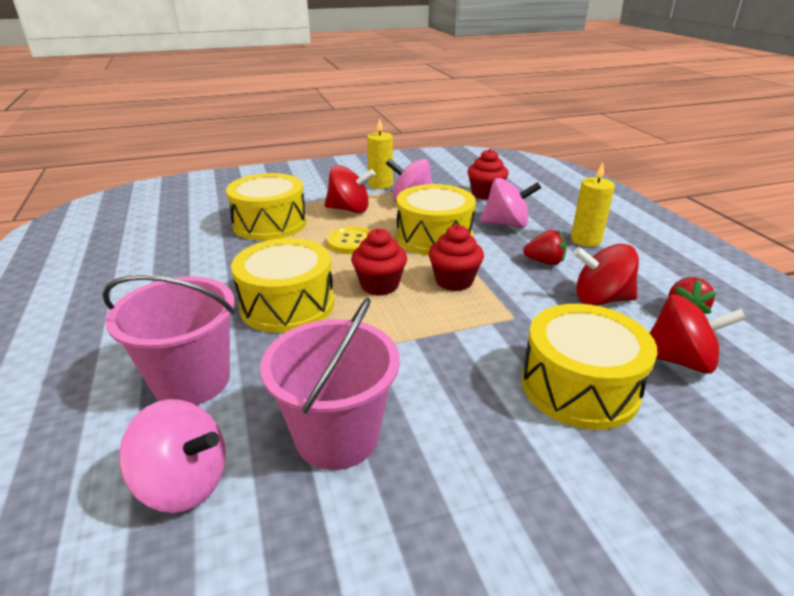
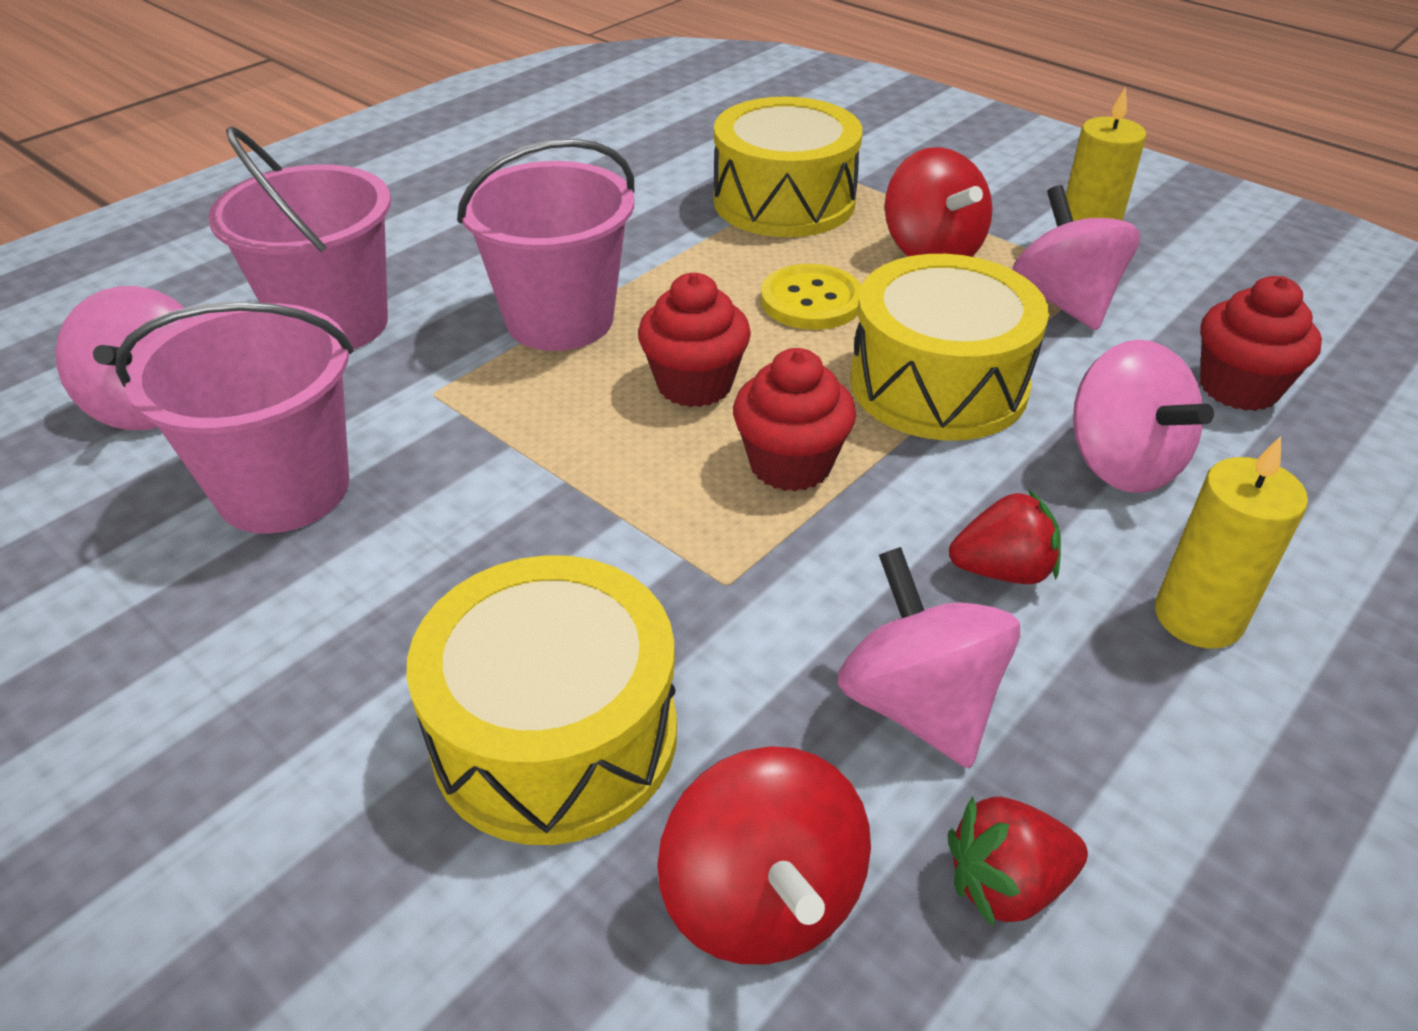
camera: 60 degrees right, 10 degrees up
yellow drum [231,238,334,333] -> pink bucket [457,139,635,351]
red strawberry [523,230,567,265] -> red strawberry turned 75 degrees counterclockwise [949,489,1061,584]
red spinning top [573,244,639,305] -> pink spinning top [837,547,1020,768]

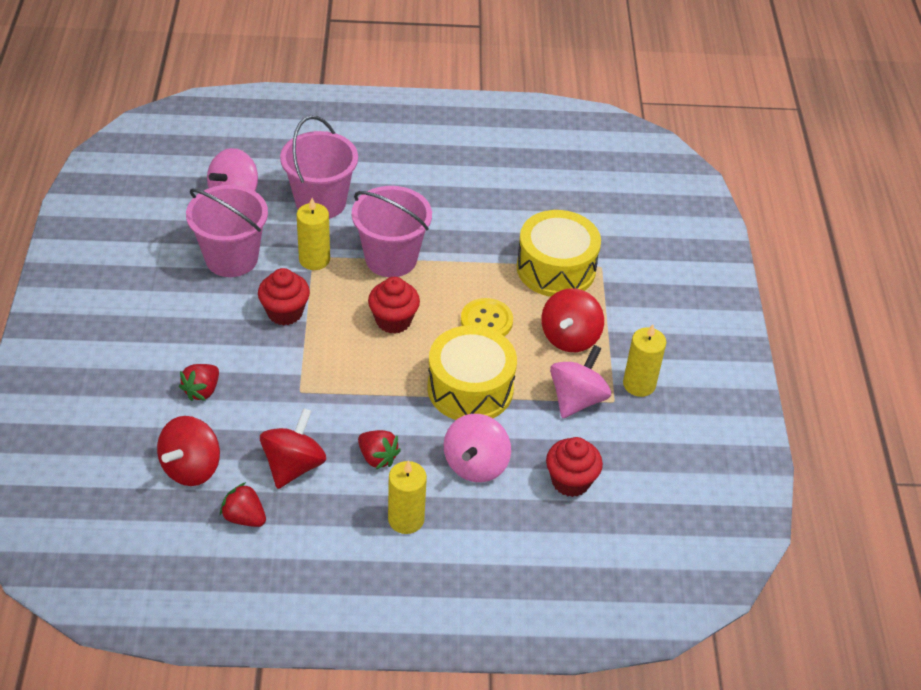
camera: 45 degrees right, 5 degrees up
yellow drum [407,555,677,845] -> red strawberry [179,364,219,401]
red cupcake [733,348,856,491] -> red cupcake moved to [258,268,310,325]
pink spinning top [837,547,1020,768] -> red spinning top [260,408,326,489]
none -> yellow candle [297,198,330,270]

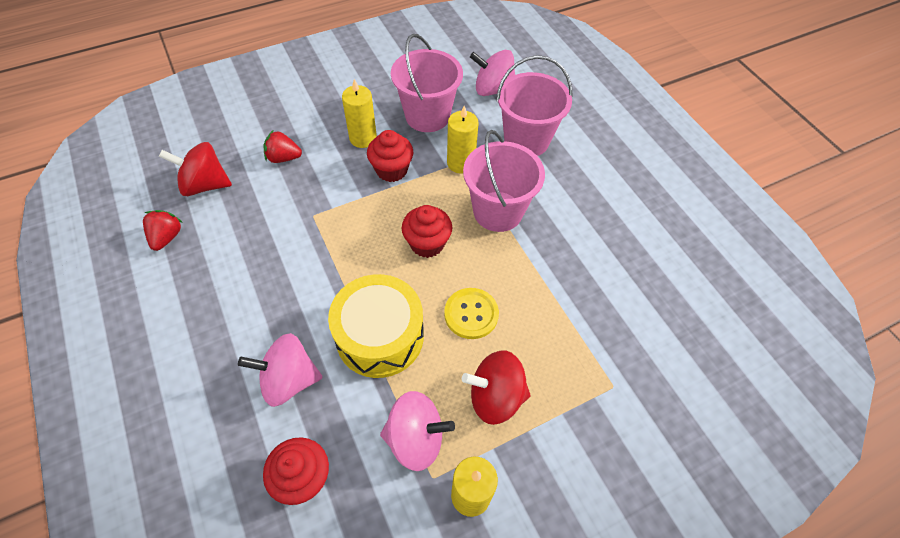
camera: 65 degrees right, 10 degrees up
red spinning top [260,408,326,489] -> none
red strawberry [358,430,401,469] -> none
yellow candle [388,461,427,534] -> yellow candle moved to [342,79,377,148]
yellow drum [517,210,601,297] -> none

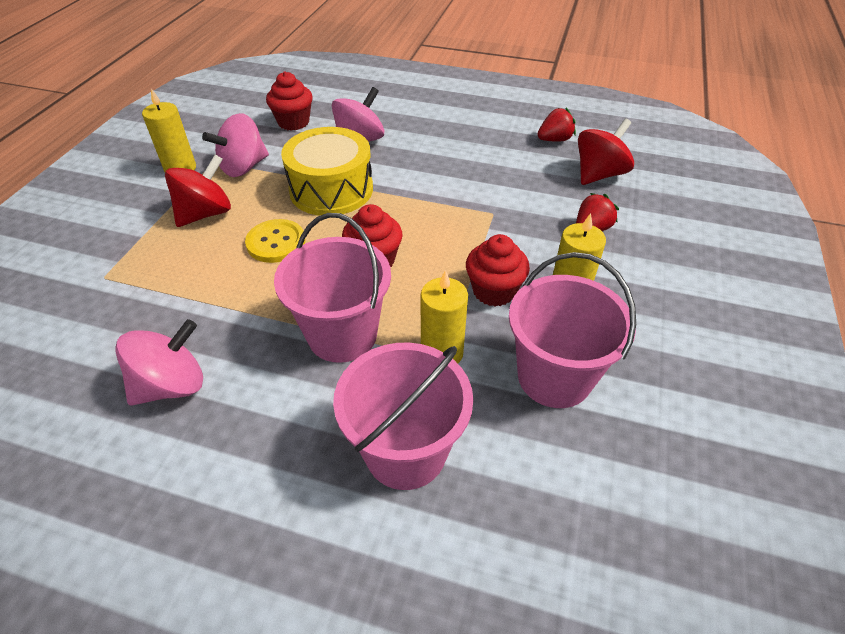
camera: 135 degrees right, 10 degrees down
red strawberry [143,210,183,251] -> red strawberry turned 75 degrees counterclockwise [537,108,576,142]
pink spinning top [470,50,515,96] -> pink spinning top moved to [116,319,203,406]

